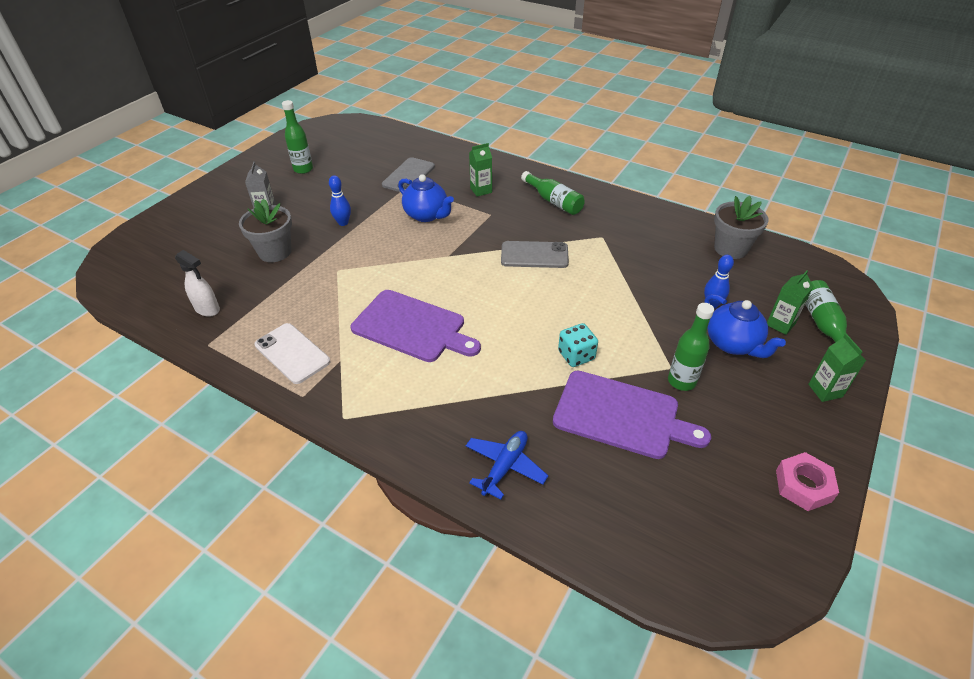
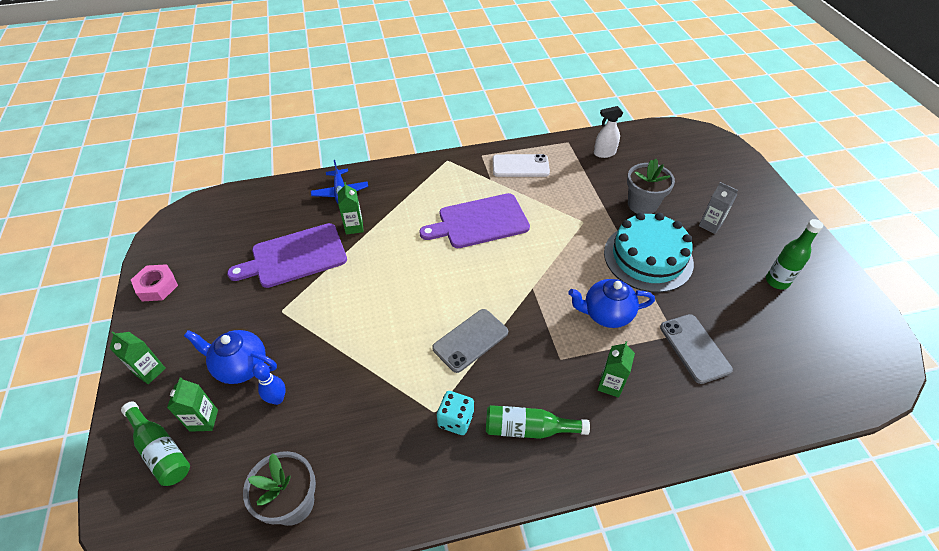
camera: 135 degrees right, 5 degrees up
blue bowling pin [329,175,351,226] -> turquoise cake [604,212,694,293]
turquoise dice [558,323,598,367] -> turquoise dice moved to [437,391,474,435]
green bottle [668,303,714,391] -> none
none -> green carton [338,182,364,235]

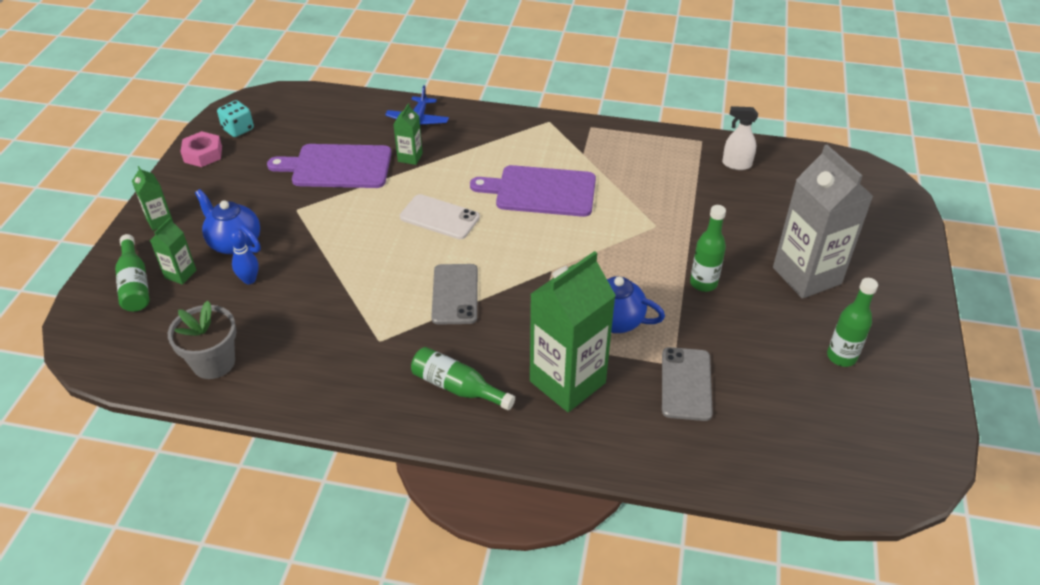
camera: 25 degrees right, 5 degrees down
grey phone [432,309,508,373] -> grey phone turned 75 degrees counterclockwise [431,264,478,325]
turquoise dice [437,391,474,435] -> turquoise dice moved to [217,100,254,137]
white phone [493,154,550,177] -> white phone moved to [400,194,480,239]
green carton [597,341,635,398] -> green carton [530,251,616,412], size x2.19
turquoise cake [604,212,694,293] -> green bottle [690,205,726,292]
grey flower pot [627,159,675,214] -> none
grey carton [699,182,738,234] -> grey carton [773,145,874,299], size x2.19

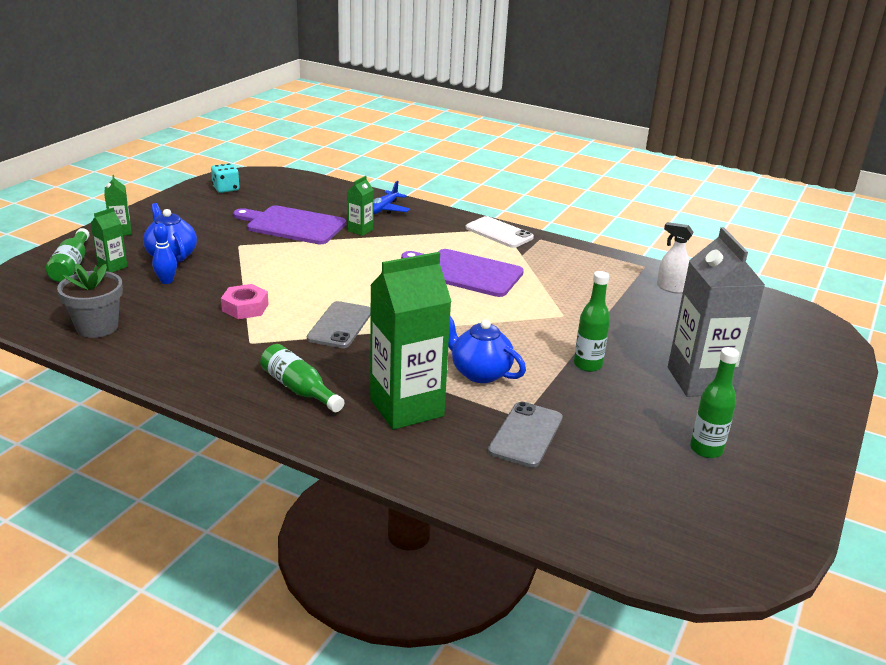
camera: 15 degrees right, 15 degrees down
pink nut [180,131,222,167] -> pink nut moved to [221,284,268,319]
white phone [400,194,480,239] -> white phone moved to [465,216,534,248]

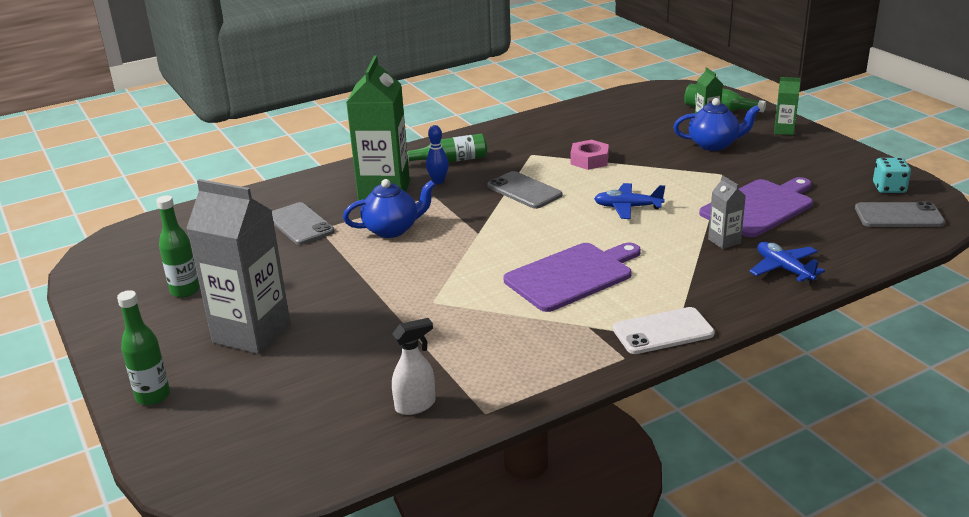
camera: 125 degrees right, 0 degrees up
grey flower pot [57,263,123,338] -> none
blue bowling pin [152,223,177,284] -> blue bowling pin moved to [426,125,449,184]
green carton [347,176,374,236] -> grey carton [708,176,746,249]
green bottle [574,271,610,372] -> green bottle moved to [117,290,170,405]
none -> blue plane [594,183,665,219]
none -> grey phone [855,202,945,227]

